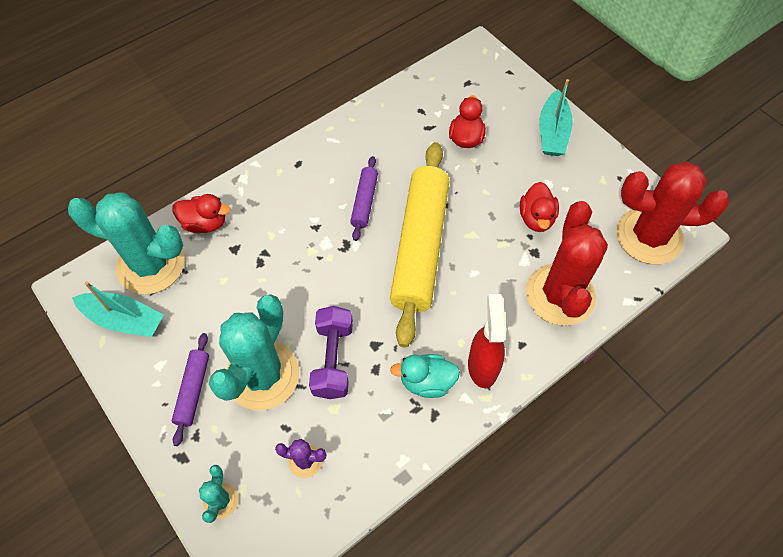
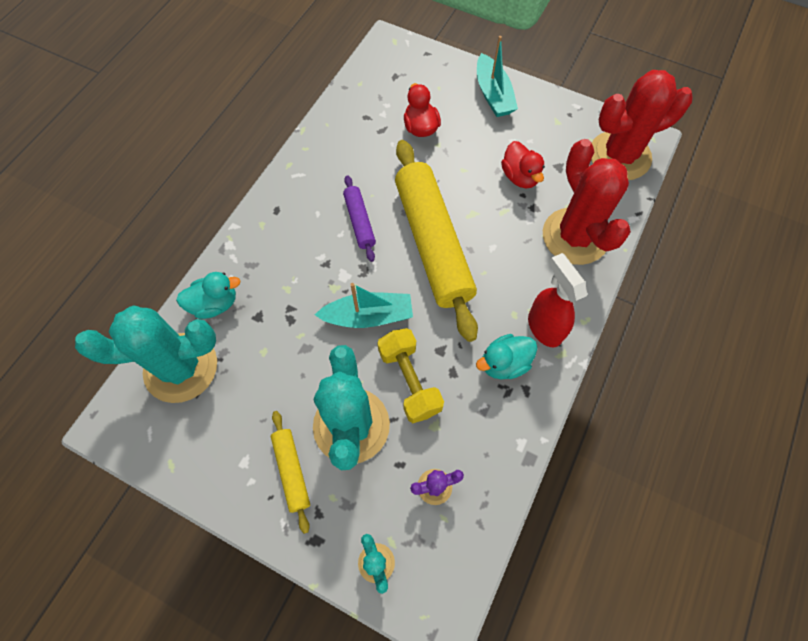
camera: 25 degrees left, 5 degrees up
turquoise boat [72,281,164,337] -> turquoise boat moved to [315,283,413,328]
purple rolling pin [171,333,209,446] -> yellow rolling pin [271,411,310,534]
red duck [172,194,230,233] -> turquoise duck [176,272,240,319]
purple dumbbell [309,306,353,399] -> yellow dumbbell [377,328,444,423]

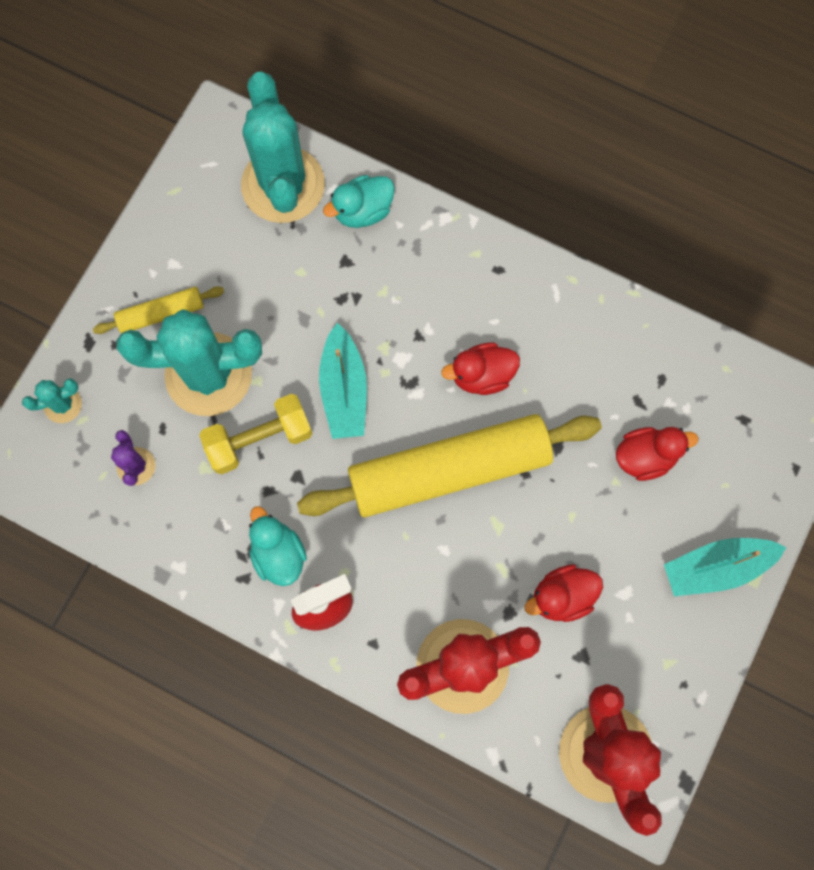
camera: 90 degrees right, 10 degrees up
turquoise duck [176,272,240,319] -> turquoise duck turned 75 degrees clockwise [323,175,395,228]
purple rolling pin [343,175,376,262] -> red duck [441,343,520,395]

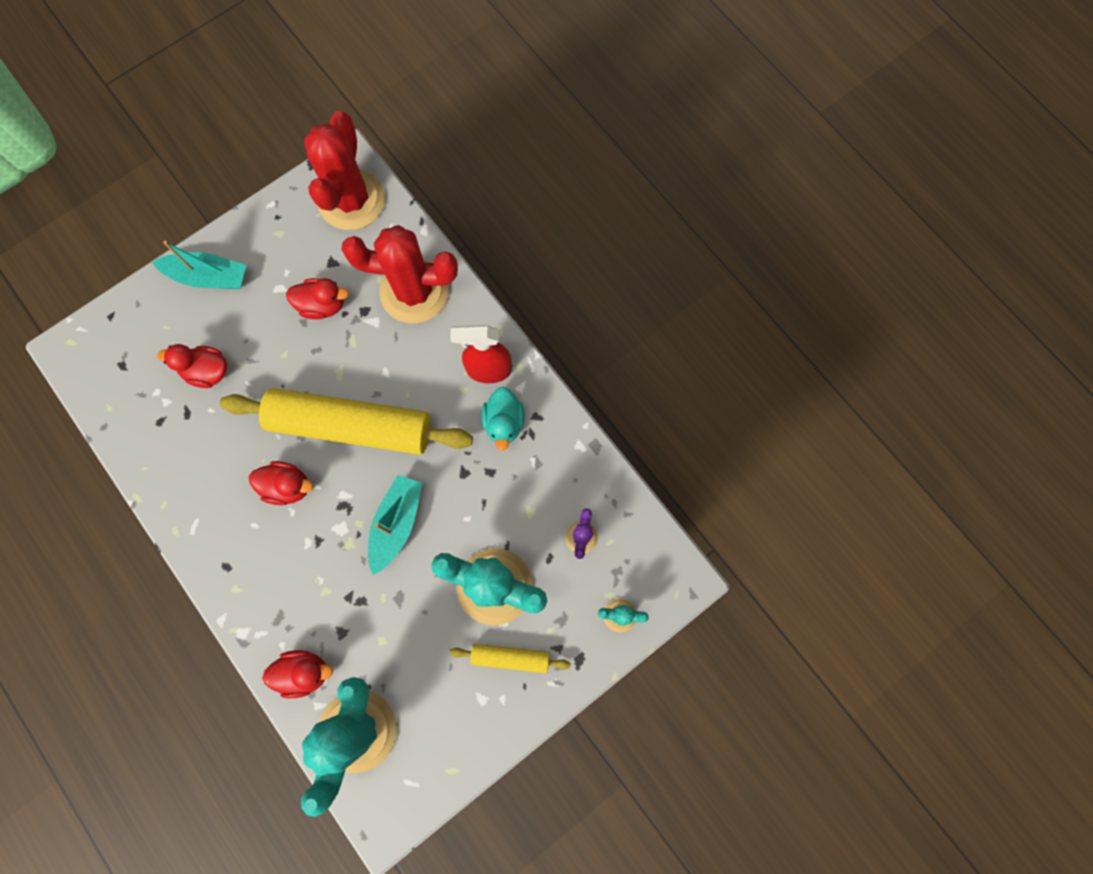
camera: 155 degrees left, 0 degrees up
yellow dumbbell [199,394,313,474] -> none
turquoise duck [323,175,395,228] -> red duck [262,650,333,698]

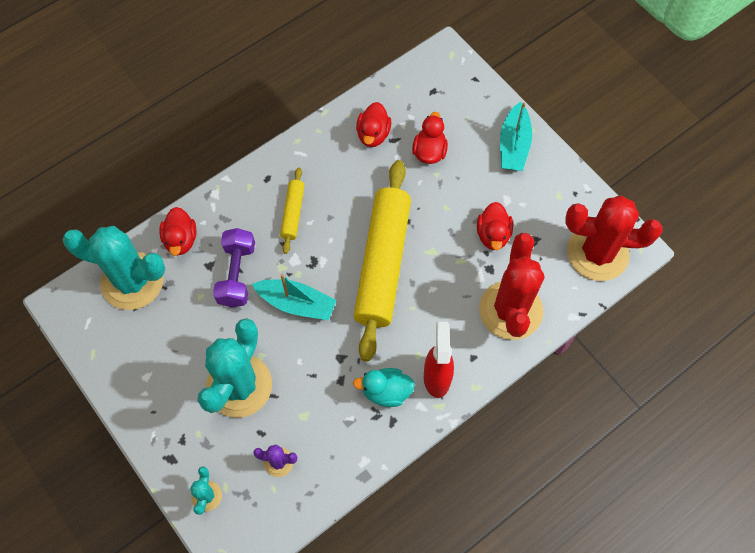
camera: 90 degrees right, 10 degrees down
red duck [249,461,313,505] -> red duck moved to [356,102,391,147]
yellow rolling pin [449,644,571,673] -> yellow rolling pin moved to [280,167,305,254]
none -> purple dumbbell [213,228,255,307]

